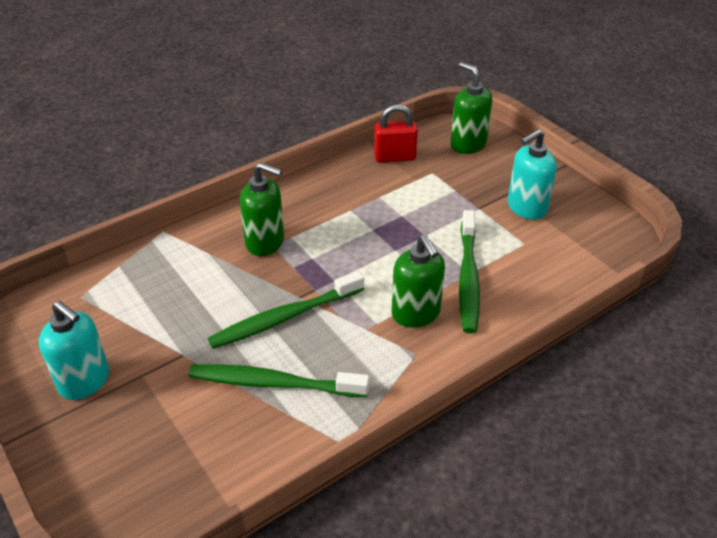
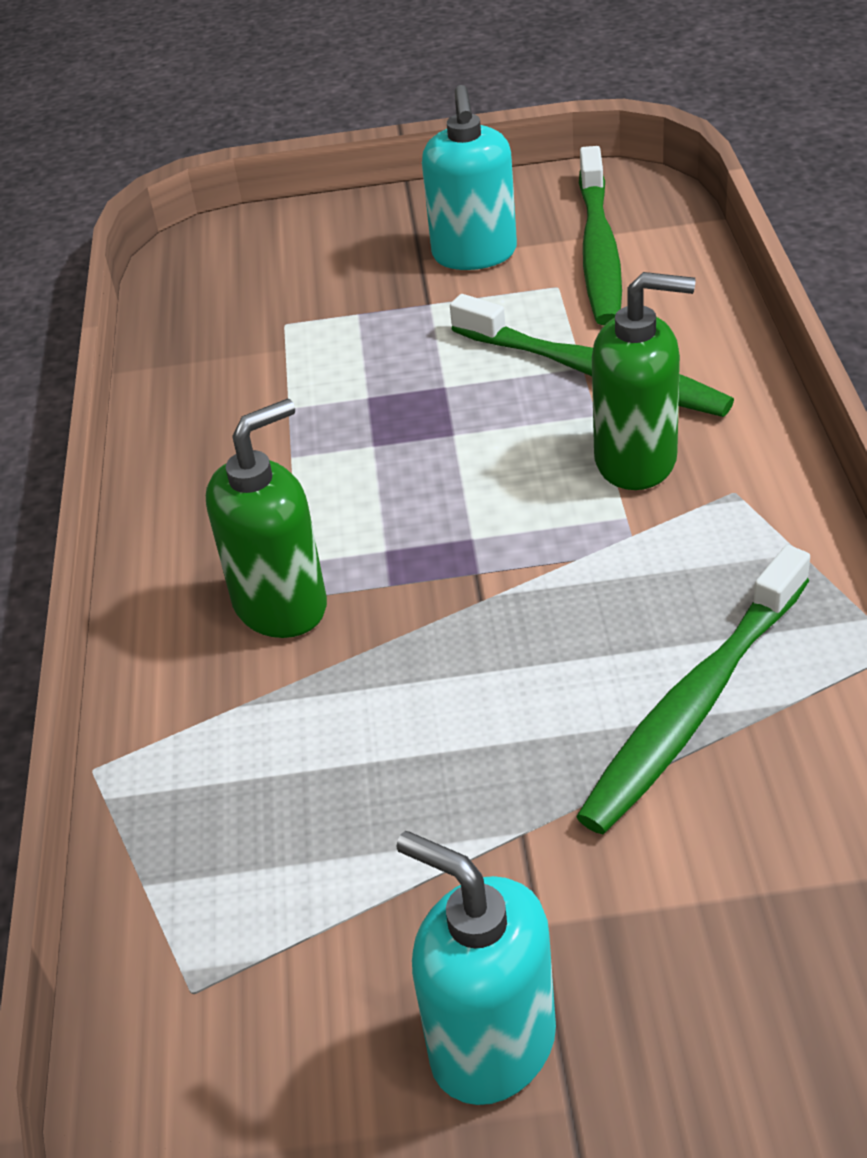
camera: 55 degrees left, 0 degrees up
turquoise soap dispenser [39,301,109,400] -> turquoise soap dispenser turned 120 degrees counterclockwise [396,831,556,1105]
green toothbrush [207,271,364,349] -> green toothbrush moved to [579,146,622,325]
red padlock [374,104,418,162] -> none
green soap dispenser [450,62,492,154] -> none

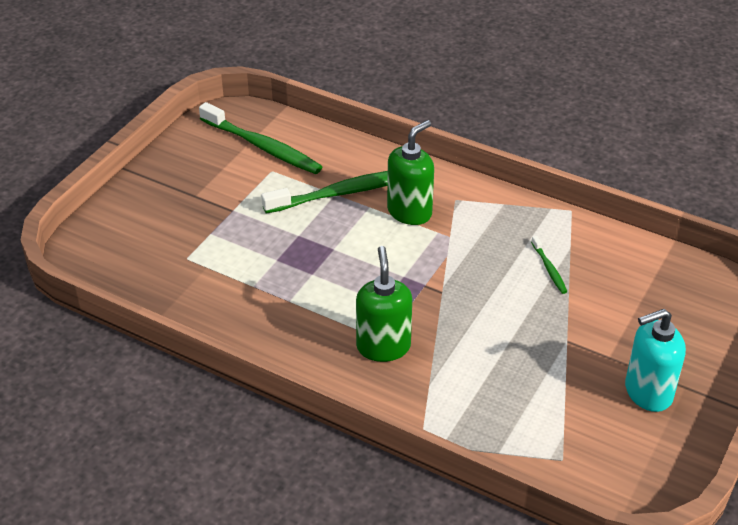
camera: 60 degrees left, 0 degrees up
turquoise soap dispenser [422,85,517,270] -> none
green toothbrush [576,545,810,834] -> green toothbrush [531,236,568,294], size x0.46

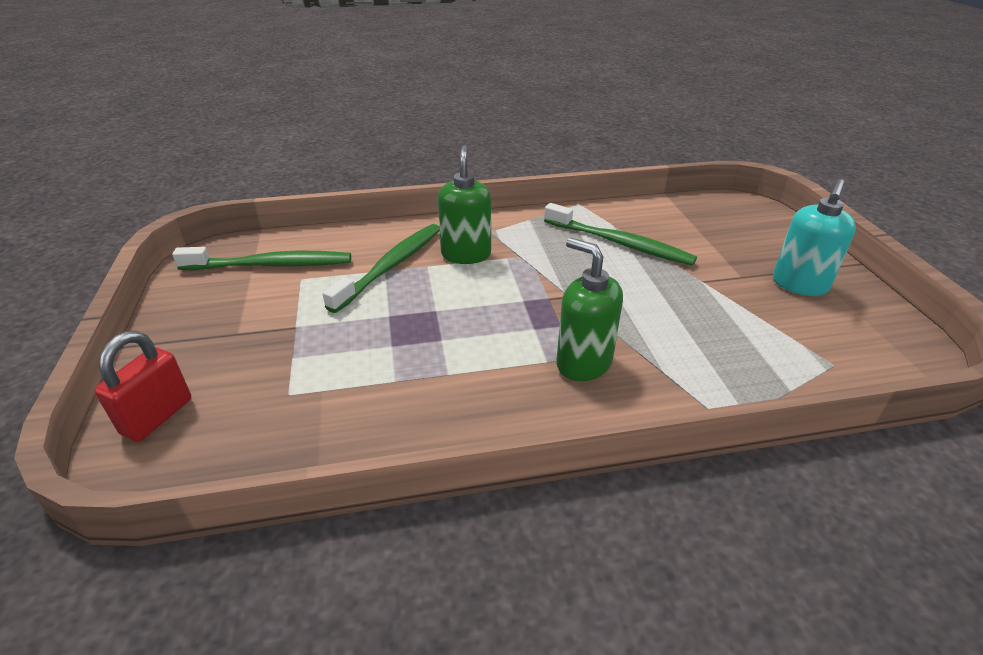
camera: 40 degrees left, 5 degrees down
green toothbrush [531,236,568,294] -> green toothbrush [544,203,697,266], size x2.16
none -> red padlock [94,331,191,442]

